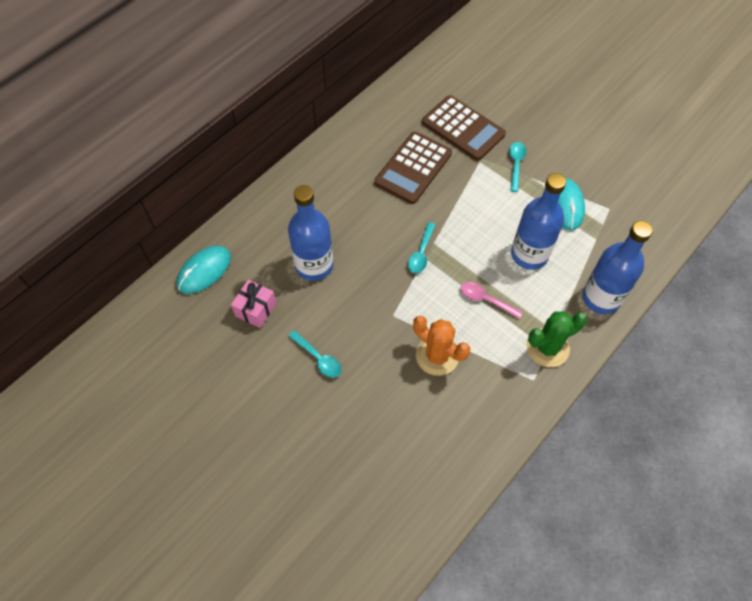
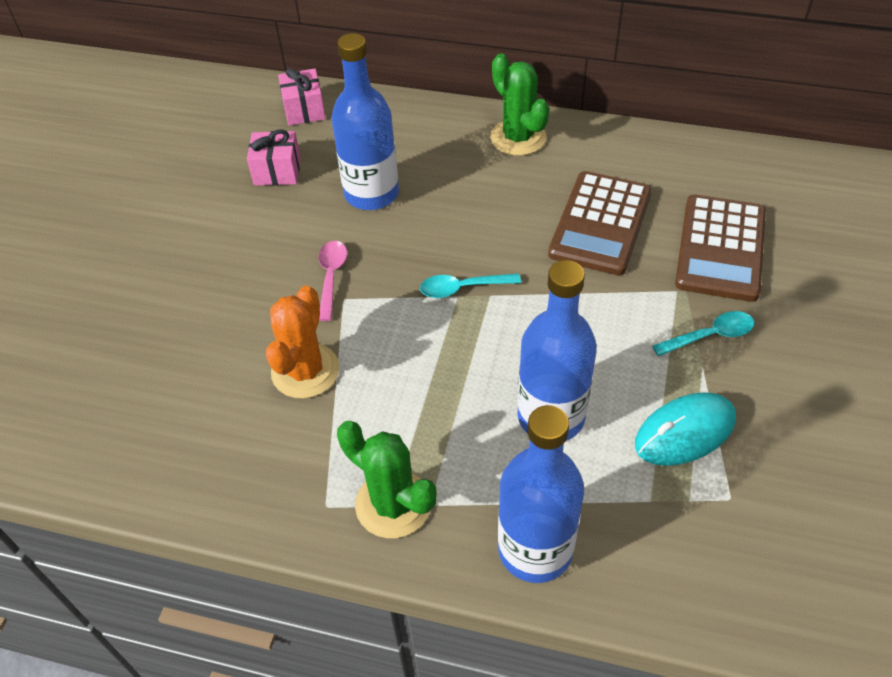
camera: 65 degrees right, 10 degrees down
turquoise mouse [177,246,231,294] -> pink gift [278,68,326,126]
turquoise spoon [289,330,342,378] -> none
brown calculator [375,132,452,204] -> brown calculator turned 75 degrees counterclockwise [548,171,652,275]
pink spoon [461,282,523,319] -> pink spoon moved to [319,241,347,321]
none -> green cactus [490,53,550,156]

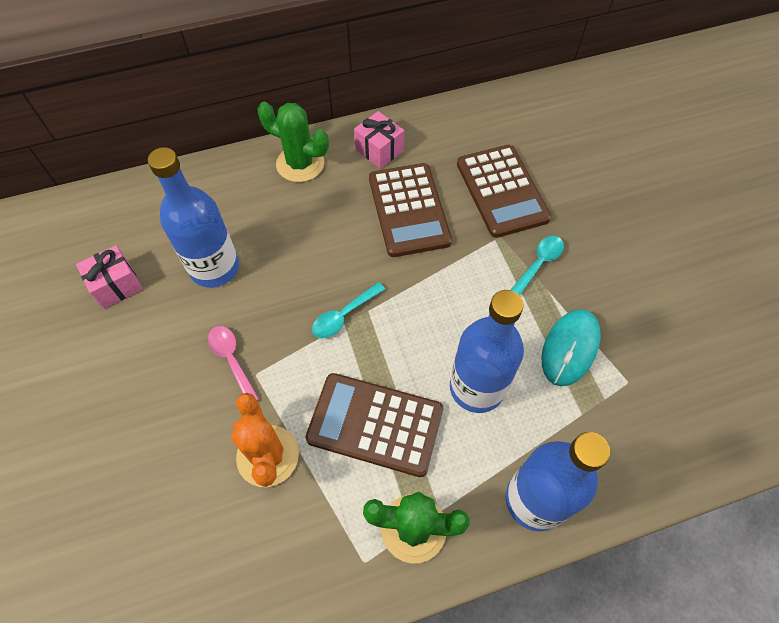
camera: 35 degrees left, 10 degrees up
pink gift [278,68,326,126] -> pink gift moved to [354,111,404,169]
none -> brown calculator [305,373,443,477]

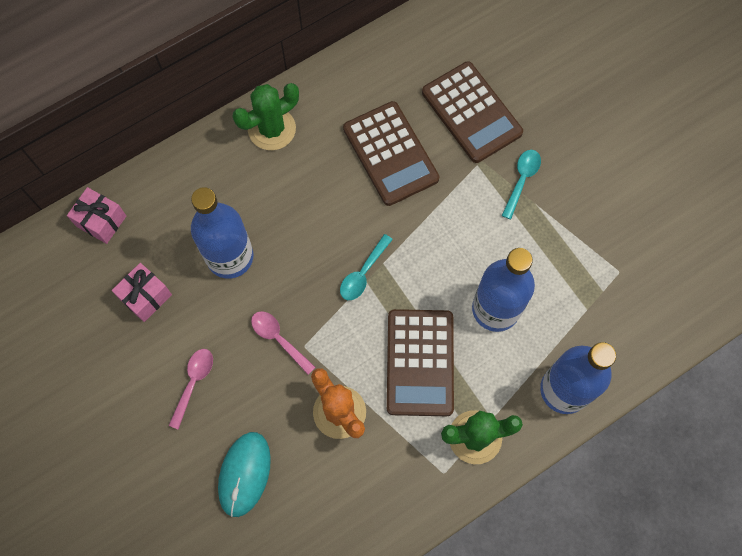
camera: 15 degrees left, 10 degrees up
green cactus [257,102,329,182] -> green cactus turned 45 degrees counterclockwise [233,83,299,150]
brown calculator [305,373,443,477] -> brown calculator turned 90 degrees counterclockwise [387,309,454,416]
pink gift [354,111,404,169] -> pink gift moved to [67,187,126,244]
turquoise mouse [542,309,601,386] -> turquoise mouse moved to [218,432,271,517]
none -> pink spoon [168,349,213,430]

